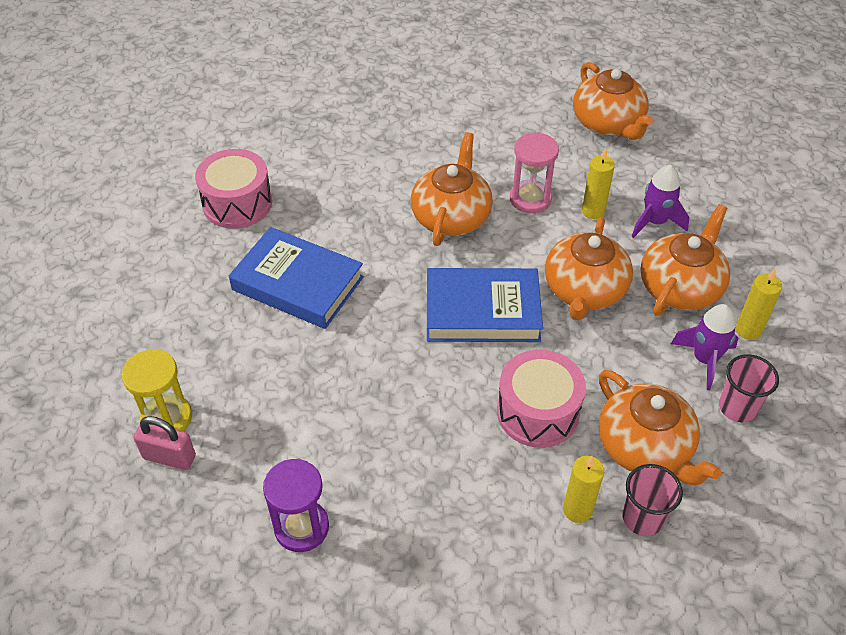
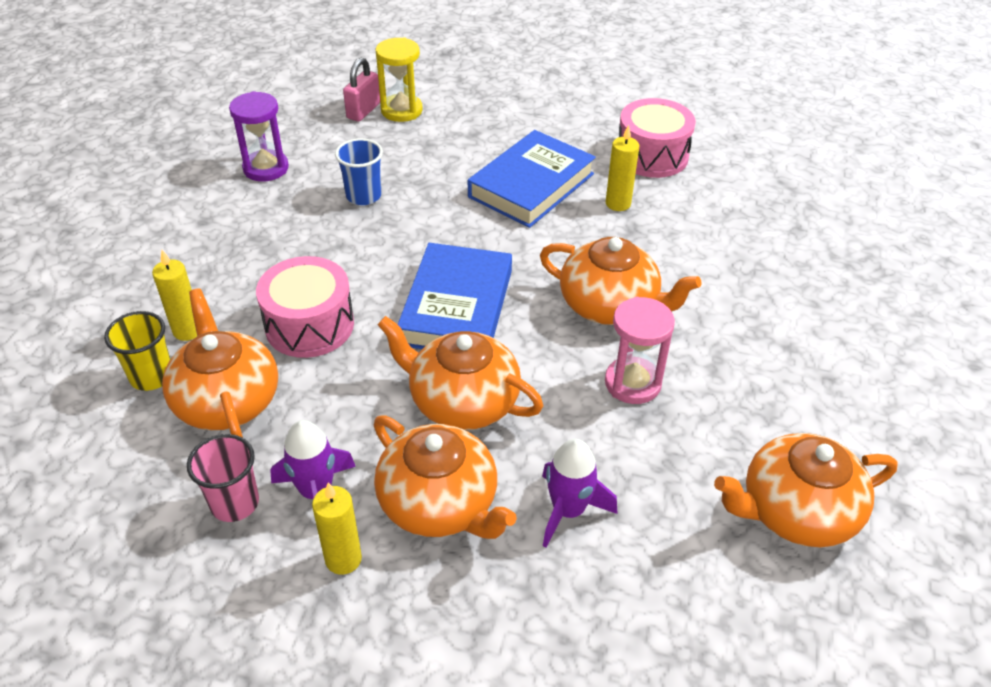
camera: 100 degrees right, 5 degrees down
yellow candle [582,148,615,219] -> yellow candle moved to [606,125,639,211]
orange teapot [599,370,721,486] -> orange teapot turned 90 degrees clockwise [162,288,278,438]
pink cup [622,464,683,536] -> yellow cup [104,311,170,391]
none -> blue cup [335,138,383,205]

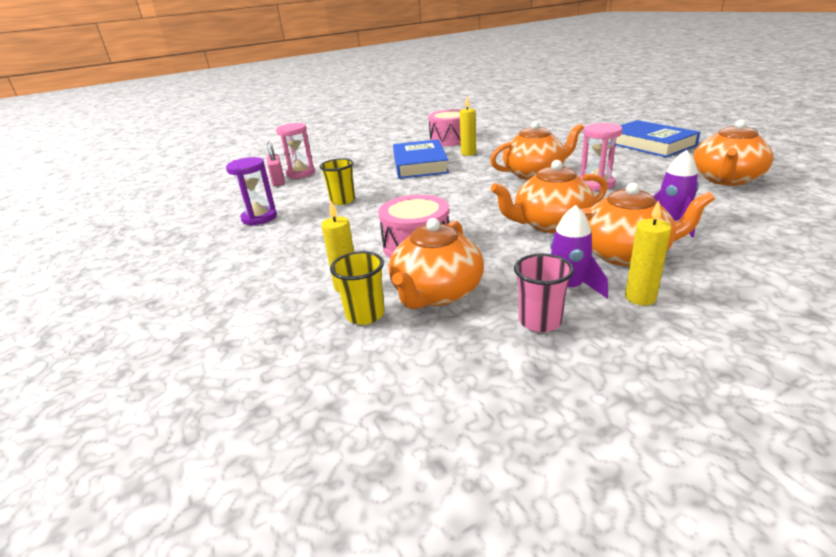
camera: 40 degrees left, 15 degrees down
orange teapot [162,288,278,438] -> orange teapot turned 90 degrees counterclockwise [389,218,484,309]
blue cup [335,138,383,205] -> yellow cup [320,158,355,205]
yellow hourglass [376,37,423,122] -> pink hourglass [276,123,315,179]
blue book [398,243,512,349] -> blue book moved to [616,120,700,158]

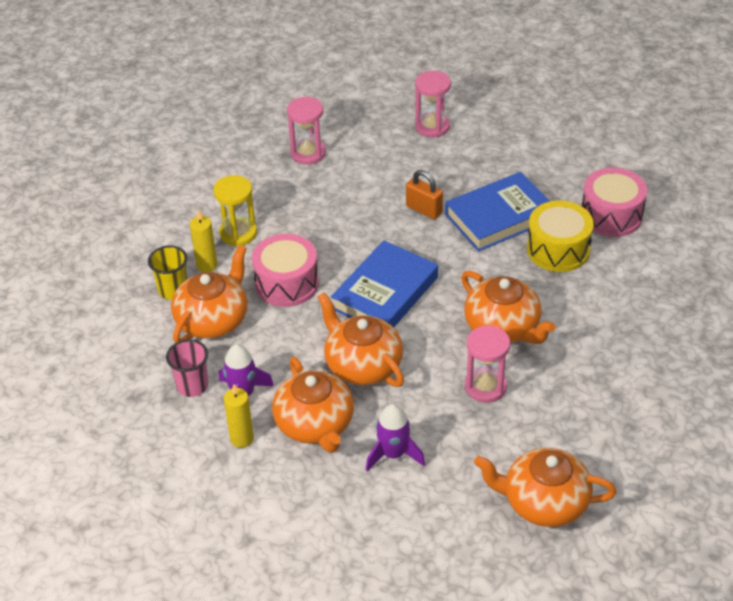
camera: 65 degrees right, 15 degrees up
purple hourglass [226,157,277,226] -> pink hourglass [287,97,326,165]
pink padlock [267,142,285,186] -> none
yellow cup [320,158,355,205] -> none
orange teapot [389,218,484,309] -> orange teapot turned 120 degrees clockwise [171,245,247,343]
yellow candle [460,97,476,156] -> yellow drum [527,201,594,272]
blue book [616,120,700,158] -> blue book moved to [331,240,438,327]
none -> yellow hourglass [213,175,257,246]
none -> orange padlock [406,170,443,219]

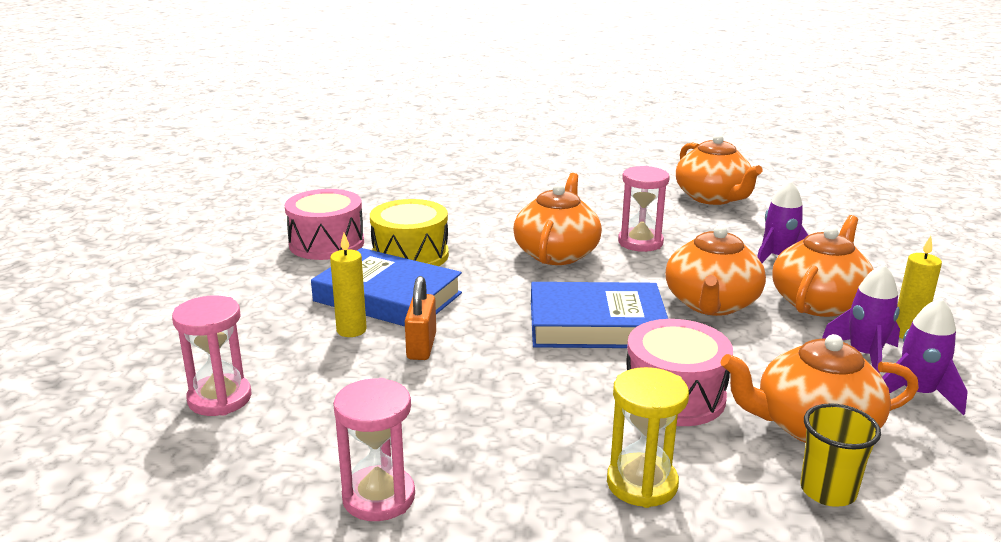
camera: 125 degrees left, 20 degrees down
pink cup [166,339,208,397] -> purple rocket [882,298,968,415]
yellow candle [190,210,217,272] -> yellow candle moved to [330,233,367,337]

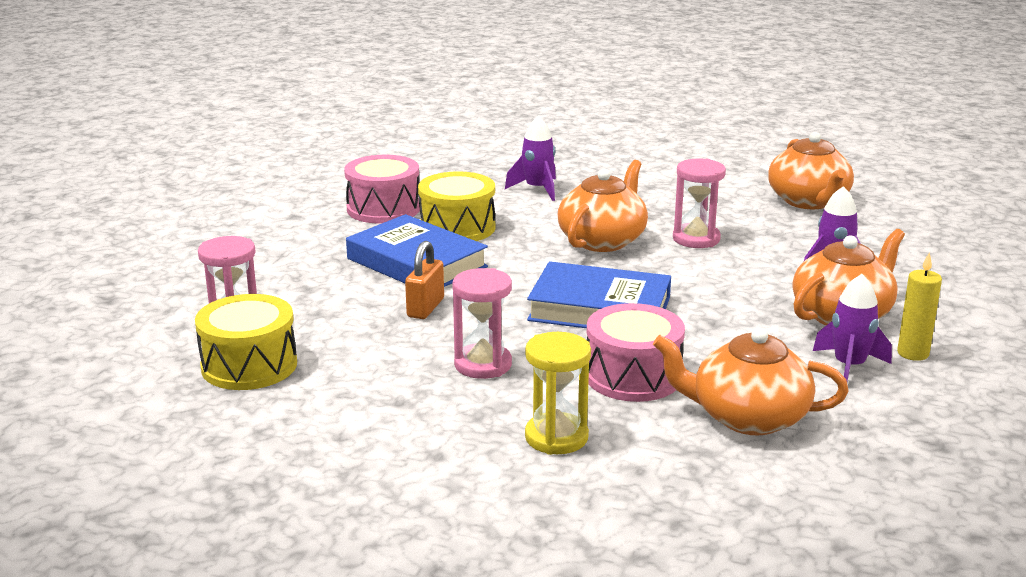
camera: 15 degrees right, 0 degrees up
yellow candle [330,233,367,337] -> none
pink hourglass [333,378,415,521] -> pink hourglass moved to [452,268,512,379]
orange teapot [666,225,766,316] -> none
yellow cup [800,403,881,507] -> none
purple rocket [882,298,968,415] -> purple rocket moved to [505,116,556,201]
none -> yellow drum [195,294,297,390]

